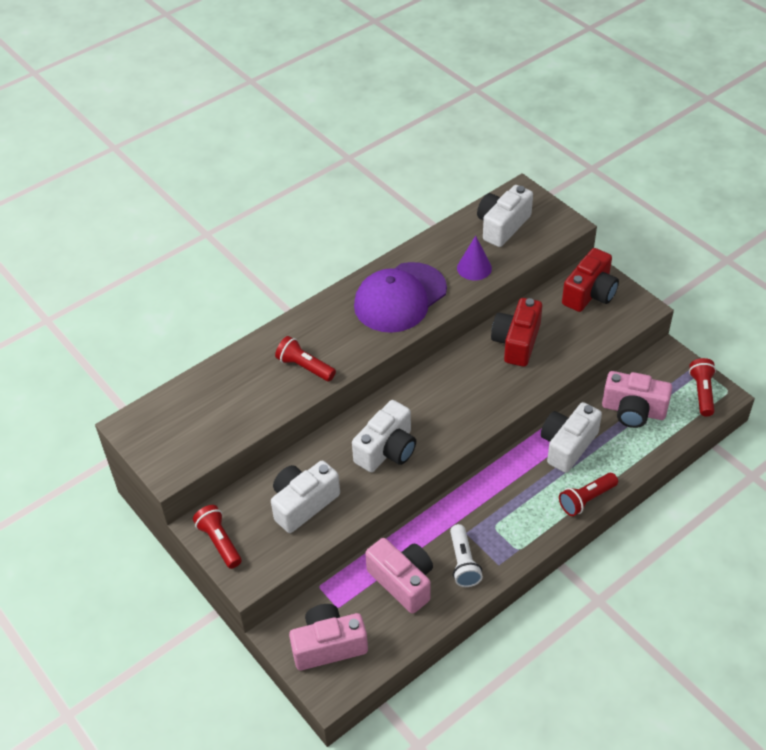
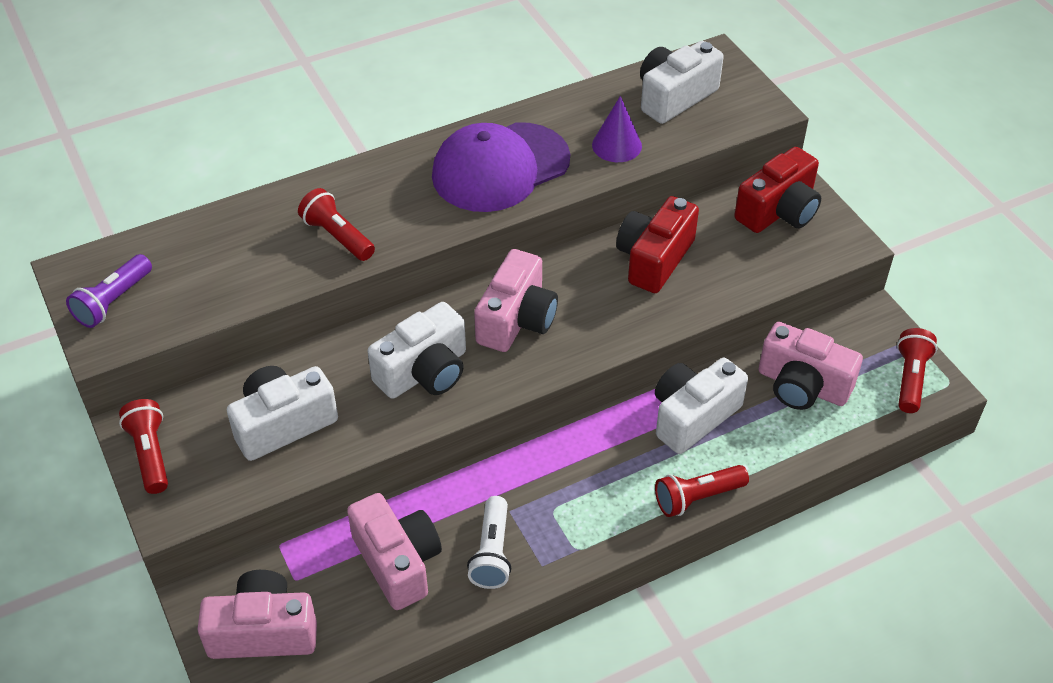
camera: 10 degrees right, 0 degrees up
none -> purple flashlight [66,254,152,328]
none -> pink camera [474,249,558,352]

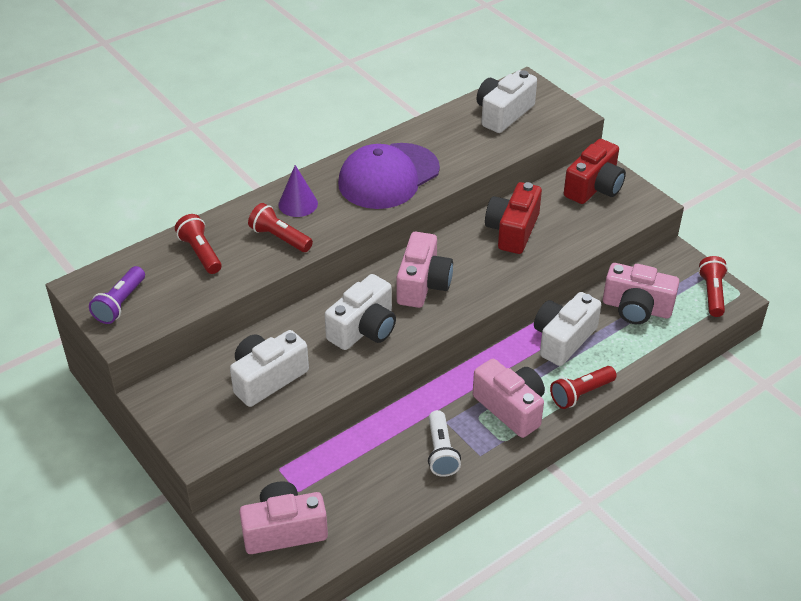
camera: 10 degrees left, 5 degrees down
red flashlight [119,399,168,494] -> red flashlight moved to [175,214,222,274]
pink camera [347,493,442,610] -> pink camera moved to [473,359,545,438]
purple cone [592,96,642,162] -> purple cone moved to [278,165,318,217]

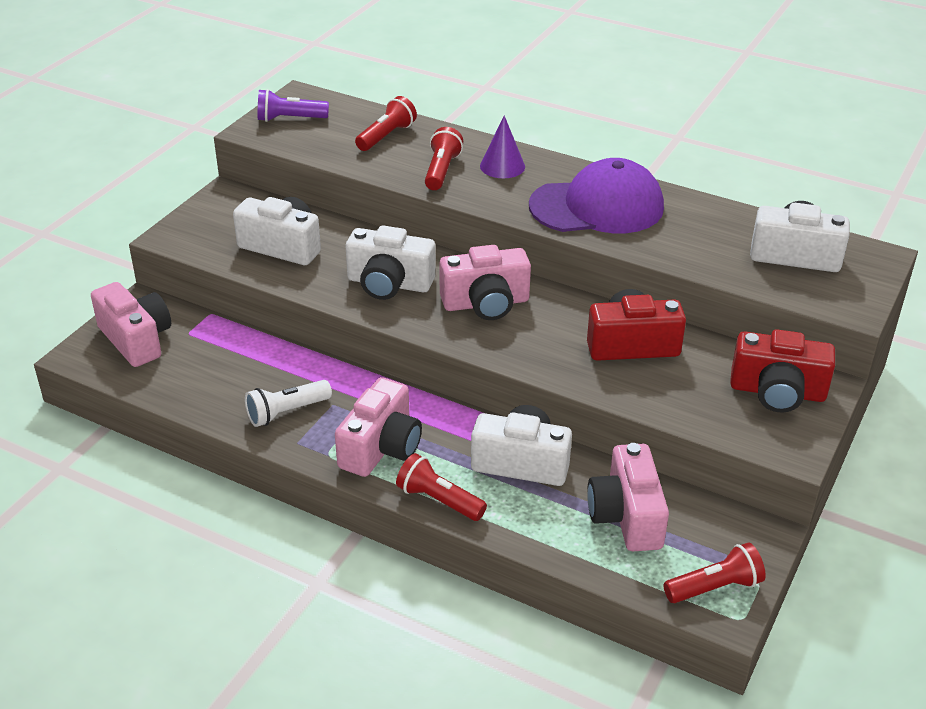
camera: 65 degrees right, 5 degrees down
purple cap [338,143,440,209] -> purple cap turned 150 degrees clockwise [529,158,664,233]

